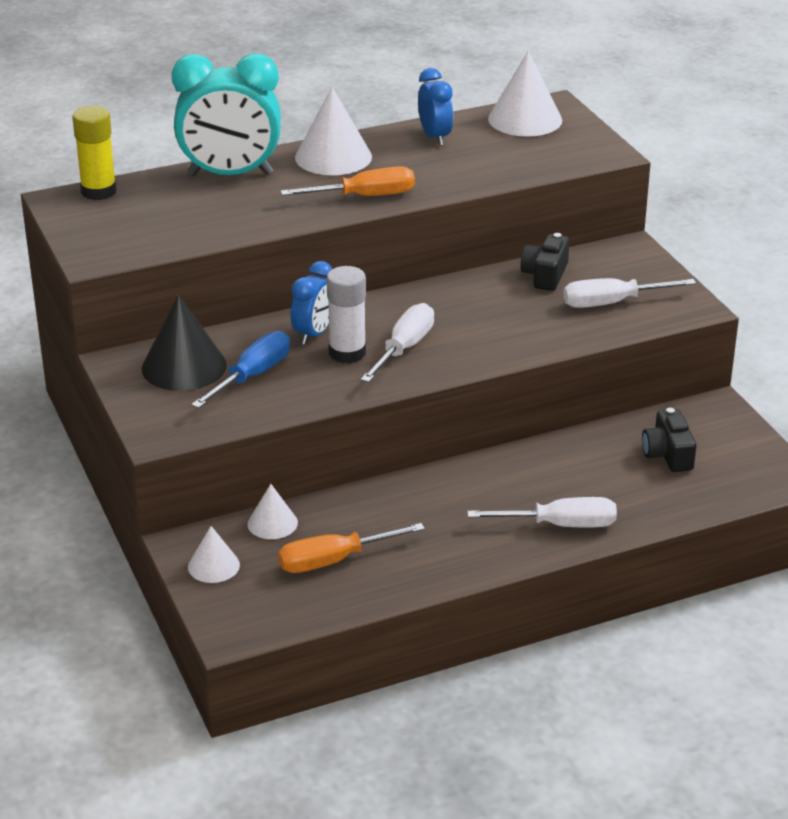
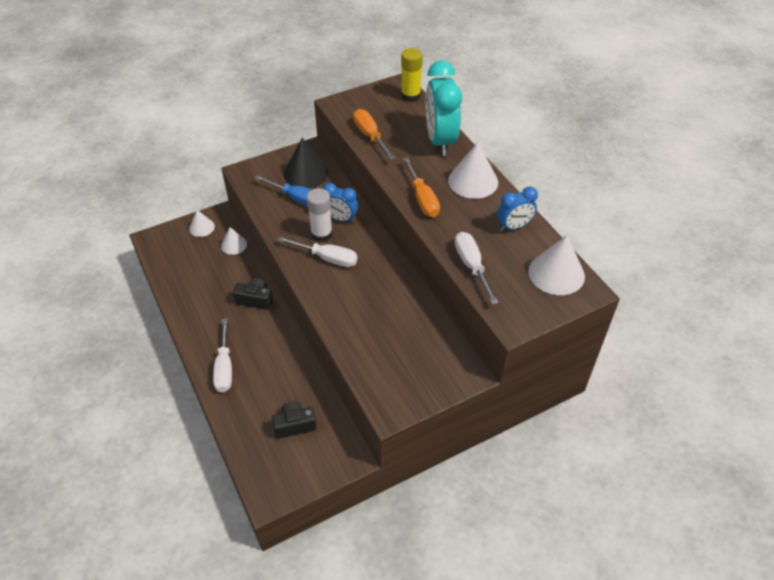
camera: 85 degrees right, 15 degrees up
orange screwdriver [278,523,425,573] -> orange screwdriver moved to [353,109,395,160]
black camera [521,233,569,291] -> black camera moved to [233,278,273,310]
white screwdriver [563,278,696,308] -> white screwdriver moved to [455,232,498,305]

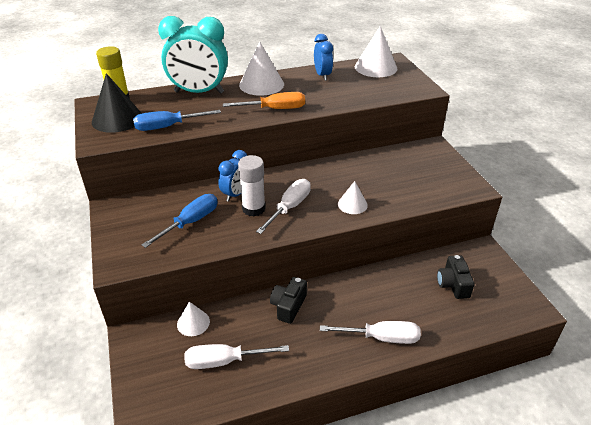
camera: 80 degrees left, 10 degrees down
white cone [189,210,215,237] -> white cone moved to [338,181,368,214]
black cone [283,138,329,188] -> black cone moved to [92,73,142,133]
orange screwdriver [353,109,395,160] -> blue screwdriver [133,110,221,131]
white screwdriver [455,232,498,305] -> white screwdriver moved to [184,344,289,369]

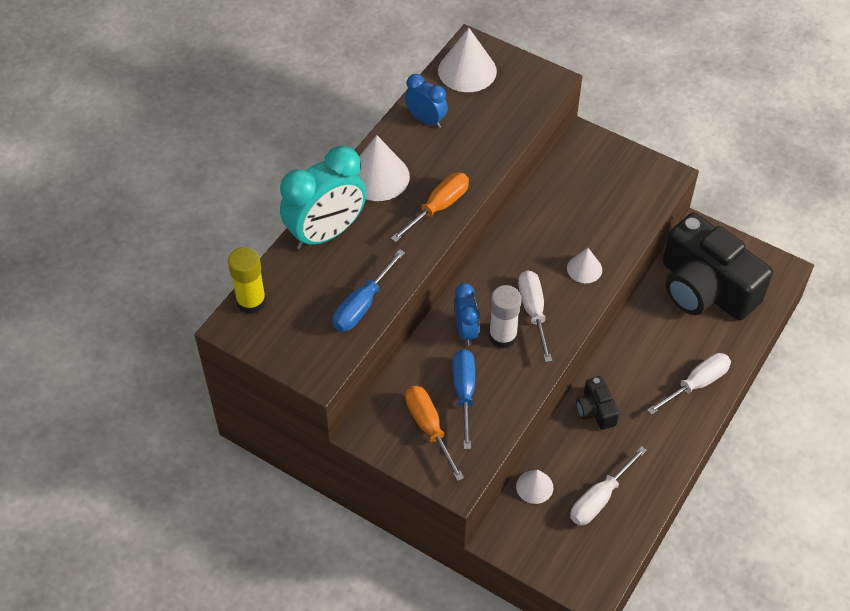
camera: 40 degrees left, 15 degrees up
black cone [92,73,142,133] -> none
black camera [437,255,475,299] -> black camera [663,213,773,320], size x2.32
none -> orange screwdriver [405,386,464,481]

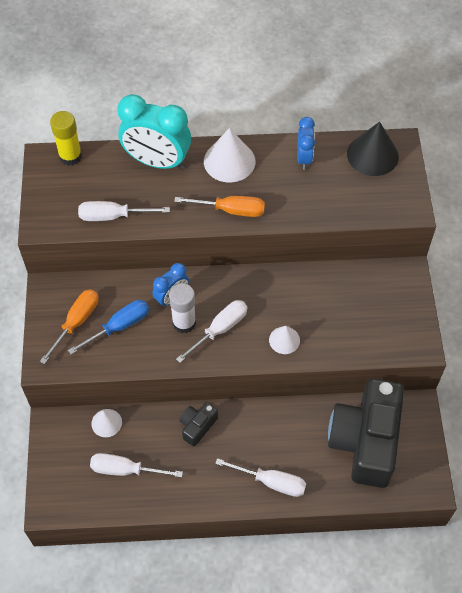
camera: 55 degrees right, 5 degrees up
blue screwdriver [333,249,405,332] -> white screwdriver [78,201,170,221]
white cone [438,28,497,92] -> black cone [347,122,399,176]

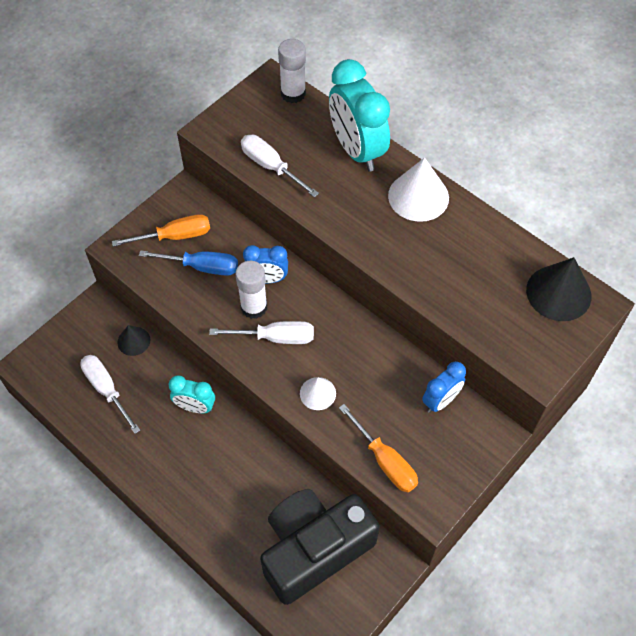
camera: 45 degrees right, 0 degrees up
yellow glue stick [50,111,82,166] -> white glue stick [278,39,306,103]
white cone [91,409,122,437] -> black cone [117,325,150,356]
orange screwdriver [174,196,265,217] -> orange screwdriver moved to [339,404,418,492]
black camera [179,402,218,446] -> turquoise clock [169,375,215,413]
white screwdriver [215,458,306,497] -> none
blue clock [297,117,315,170] -> blue clock moved to [422,361,466,413]

